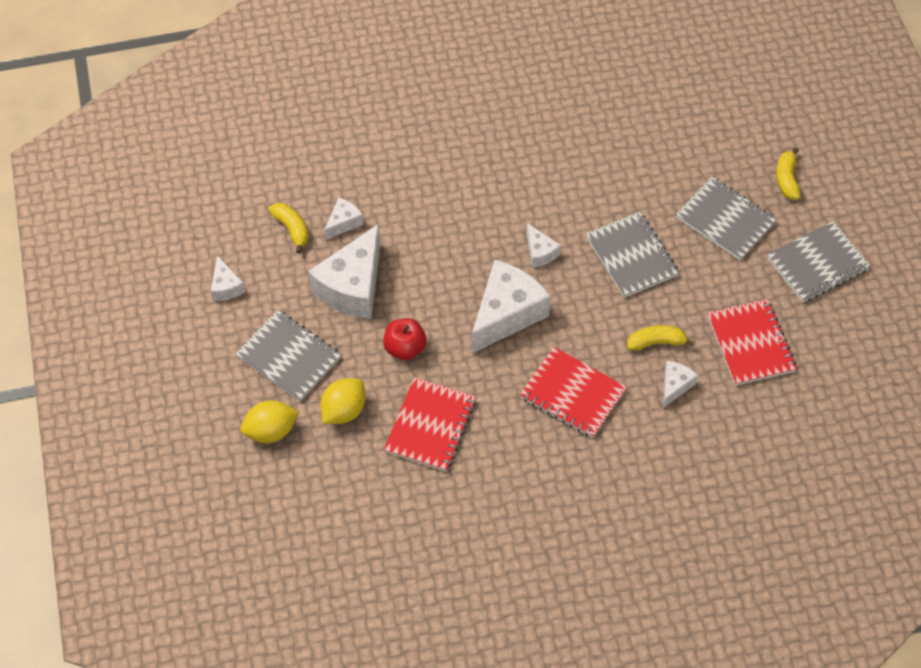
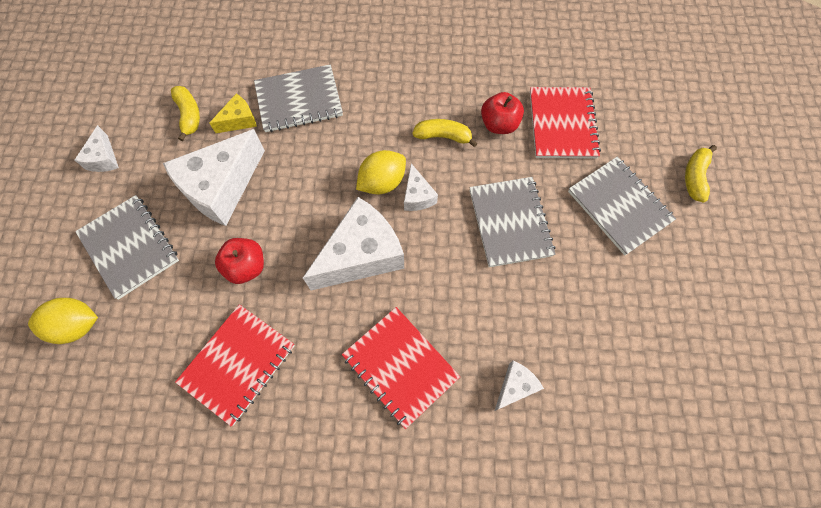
camera: 15 degrees right, 10 degrees up
yellow lemon [320,378,365,424] -> yellow lemon moved to [356,150,406,194]
white cheese [324,197,363,240] -> yellow cheese [209,93,257,133]
yellow banana [627,325,694,351] -> yellow banana moved to [413,119,478,147]
red notebook [708,299,797,386] -> red notebook moved to [530,87,601,159]
grey notebook [767,221,870,302] -> grey notebook moved to [254,64,343,132]
none -> red apple [481,92,524,134]

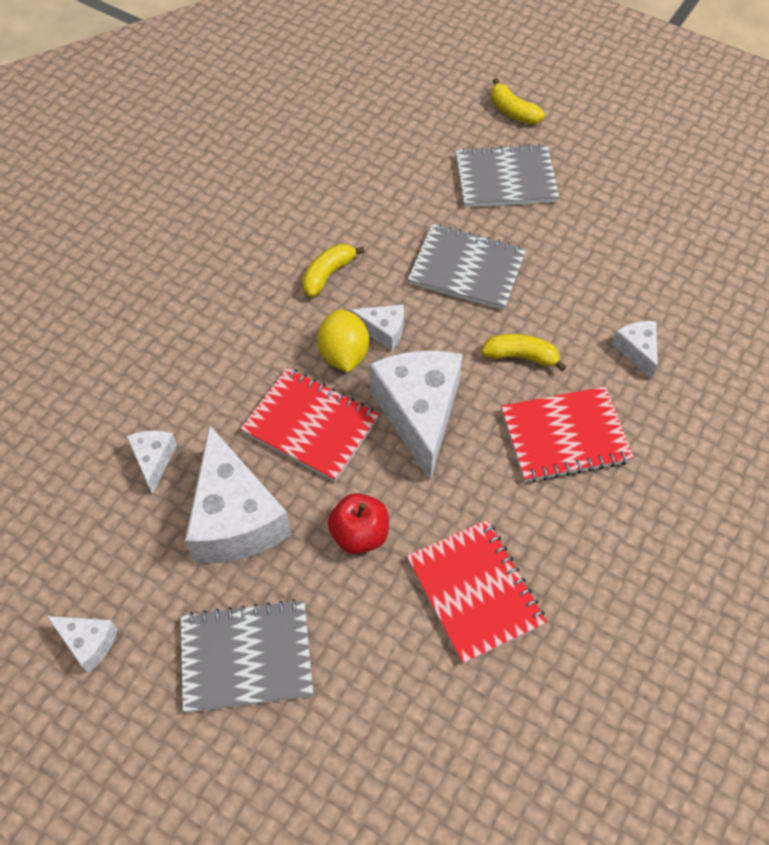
camera: 60 degrees left, 10 degrees down
yellow lemon [28,298,98,344] -> none
yellow banana [171,86,200,141] -> yellow banana moved to [482,334,567,371]
yellow cheese [209,93,257,133] -> white cheese [126,431,177,494]
grey notebook [254,64,343,132] -> none
red apple [481,92,524,134] -> none
red notebook [530,87,601,159] -> red notebook moved to [240,367,380,482]

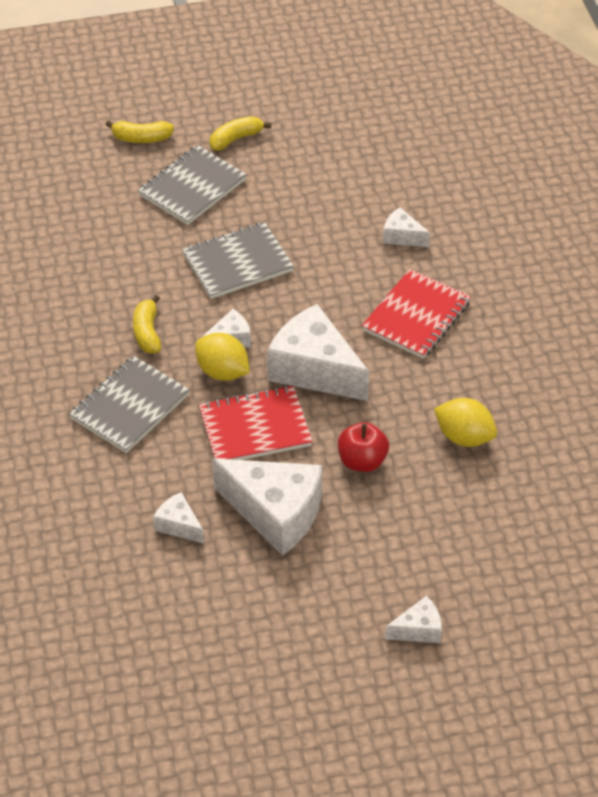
camera: 45 degrees left, 10 degrees down
white cheese [47,616,118,673] -> white cheese moved to [385,596,442,643]
grey notebook [181,599,313,713] -> grey notebook moved to [69,356,190,453]
red notebook [407,520,547,664] -> yellow lemon [434,398,497,447]
yellow banana [482,334,567,371] -> yellow banana moved to [210,116,271,150]

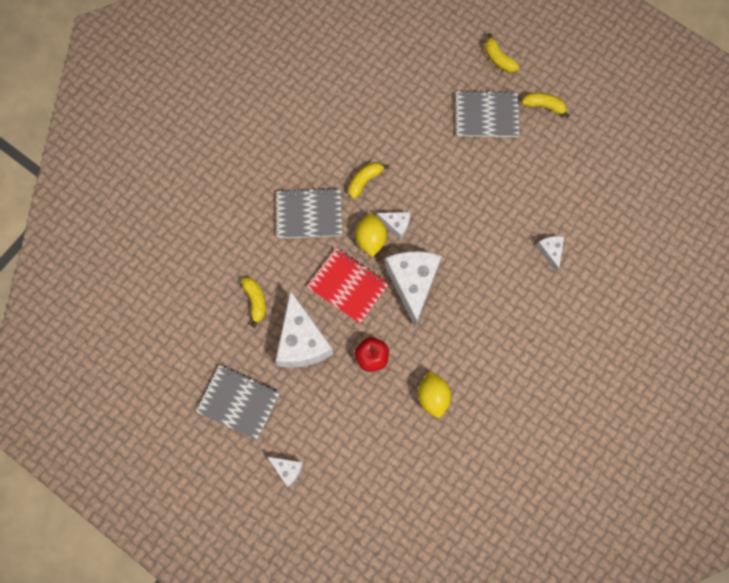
camera: 50 degrees right, 25 degrees up
white cheese [153,492,204,543] -> yellow banana [241,277,266,328]
grey notebook [182,222,294,299] -> grey notebook moved to [196,365,280,440]
red notebook [362,269,471,359] -> none

